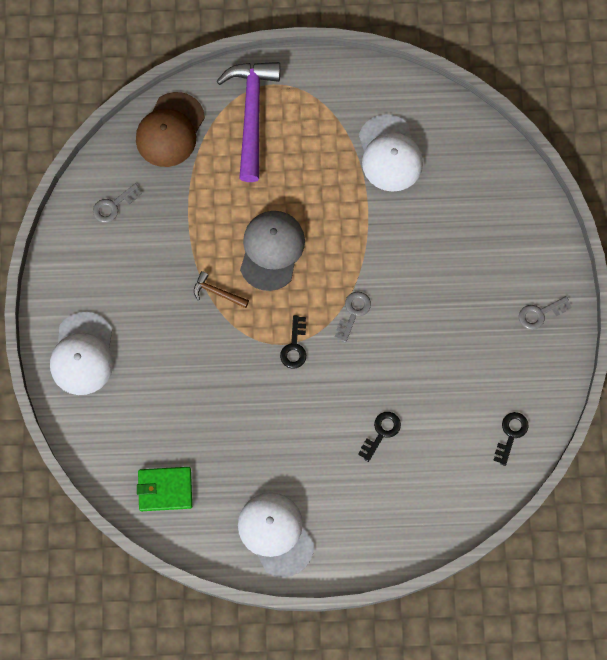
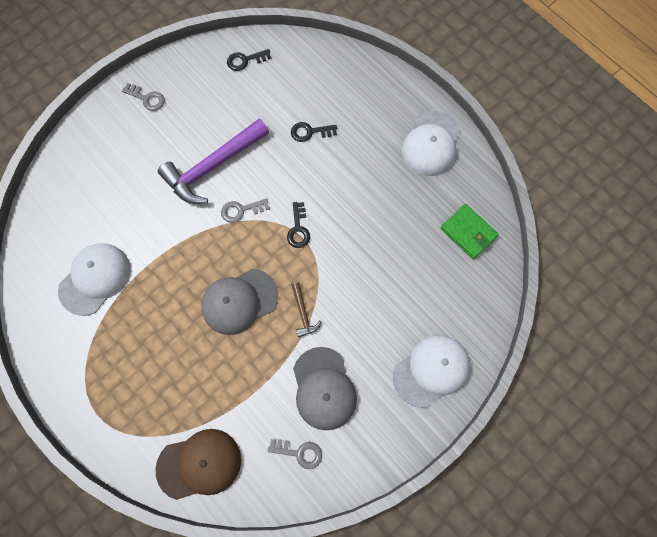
camera: 130 degrees left, 0 degrees up
purple hammer [217,62,280,182] -> purple hammer moved to [158,119,269,204]
black key [280,315,306,369] -> black key turned 120 degrees clockwise [287,202,310,248]
none -> grey cap [293,347,357,430]

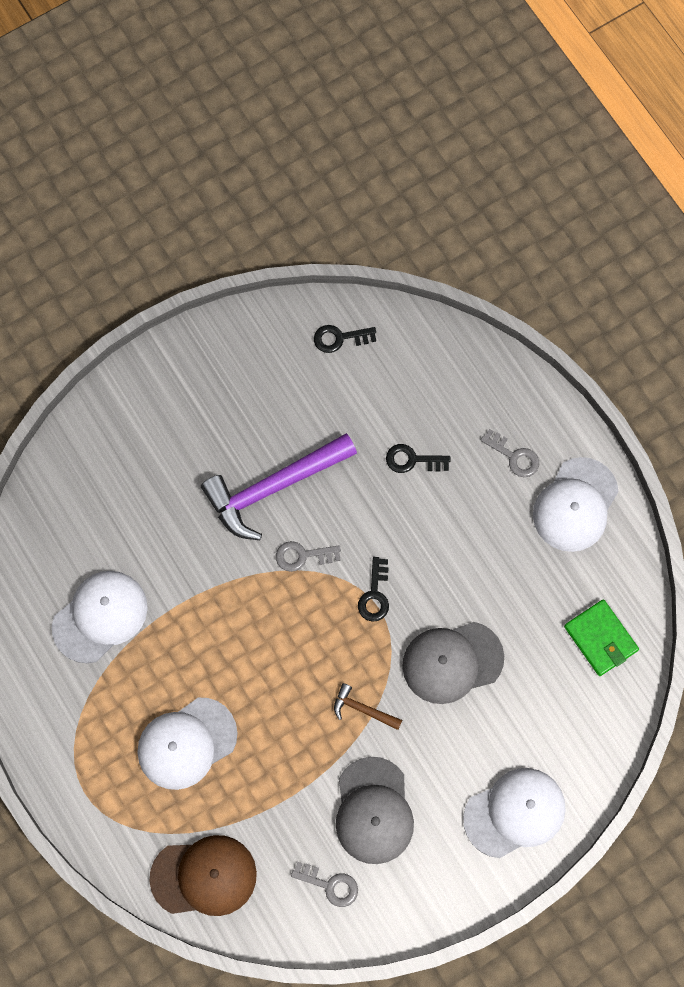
camera: 10 degrees right, 0 degrees up
grey key [122,83,165,111] -> grey key moved to [480,429,539,477]
grey cap [201,269,278,335] -> grey cap moved to [402,622,504,704]
brown hammer [291,283,322,337] -> brown hammer turned 120 degrees clockwise [334,683,402,730]
none -> white cap [137,698,238,790]

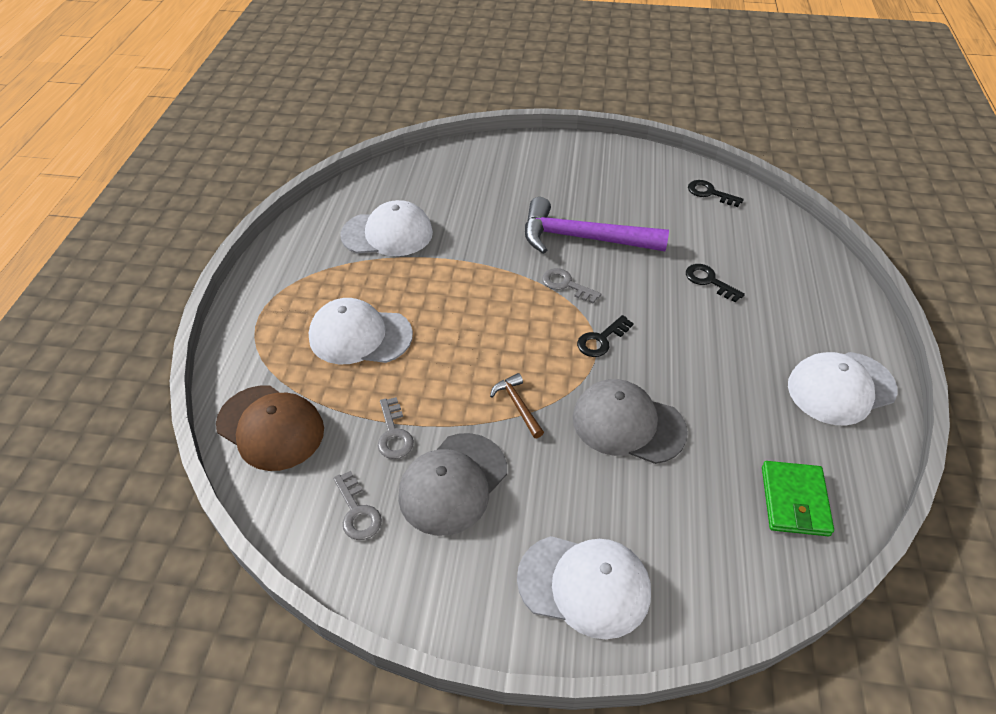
camera: 40 degrees right, 25 degrees down
grey key [480,429,539,477] -> grey key moved to [378,397,414,459]

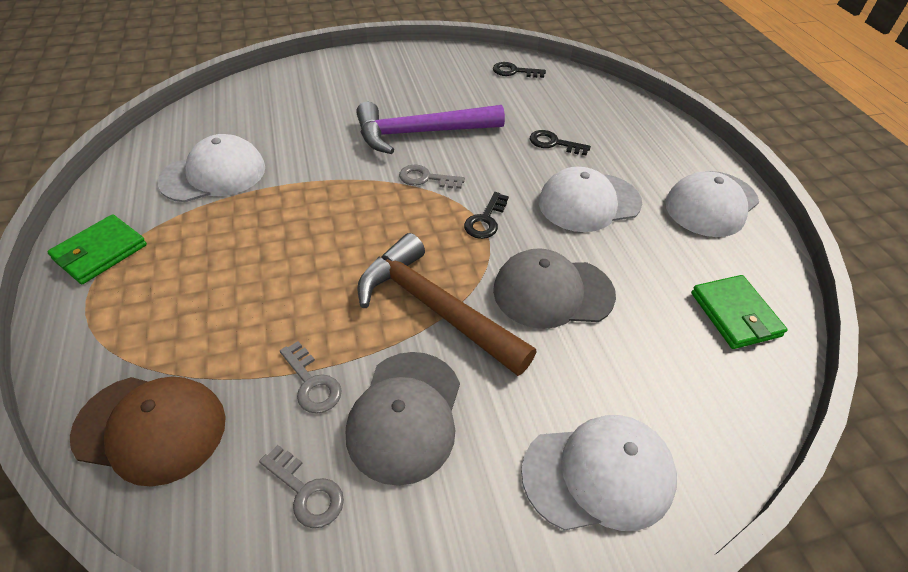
camera: 25 degrees left, 0 degrees up
white cap [309,298,413,364] -> white cap moved to [539,167,642,232]
brown hammer [490,373,544,438] -> brown hammer [357,233,536,376], size x2.29
none -> green wallet [47,214,147,284]

